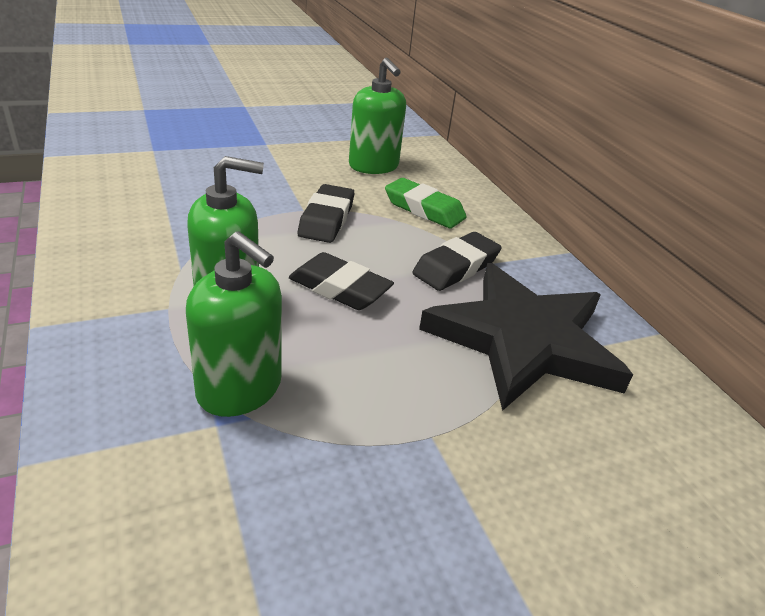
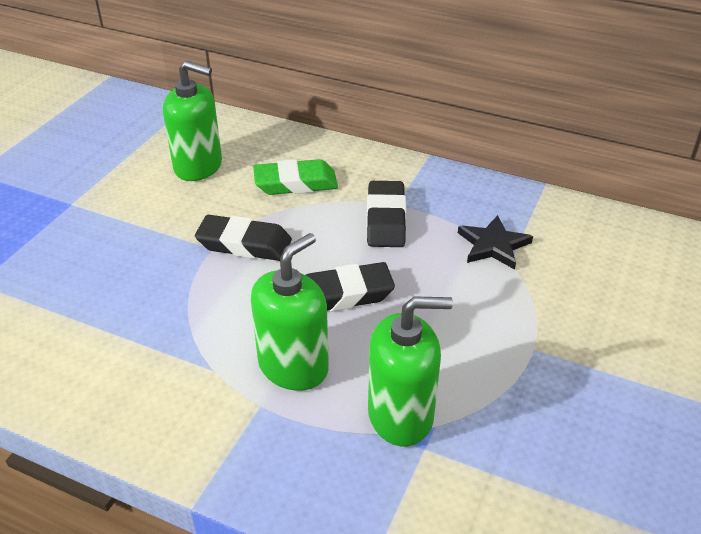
camera: 40 degrees left, 5 degrees up
black eraser [298,184,354,243] -> black eraser turned 45 degrees counterclockwise [195,215,292,261]
black star [419,263,633,411] -> black star [458,215,533,270], size x0.45

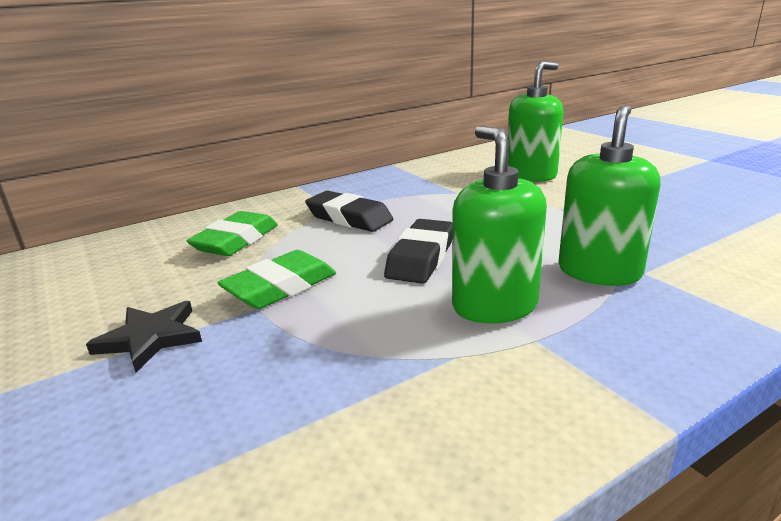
camera: 55 degrees left, 15 degrees down
green soap dispenser [163,61,222,181] -> green soap dispenser moved to [508,61,563,182]
black eraser [195,215,292,261] -> green eraser [218,250,336,309]
black star [458,215,533,270] -> black star moved to [86,301,202,372]

